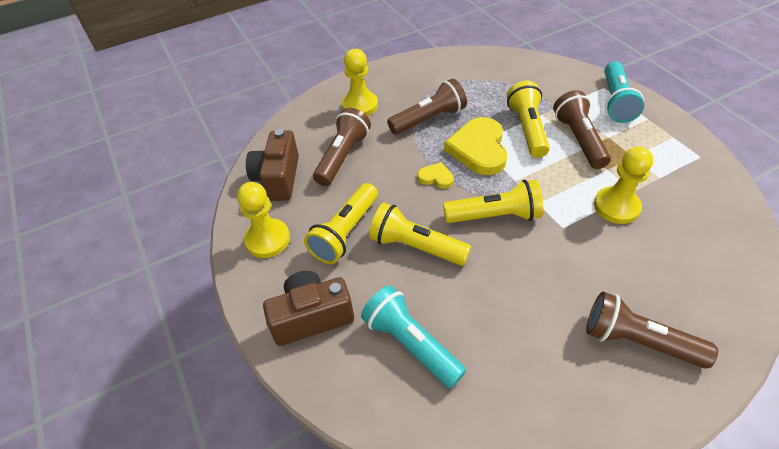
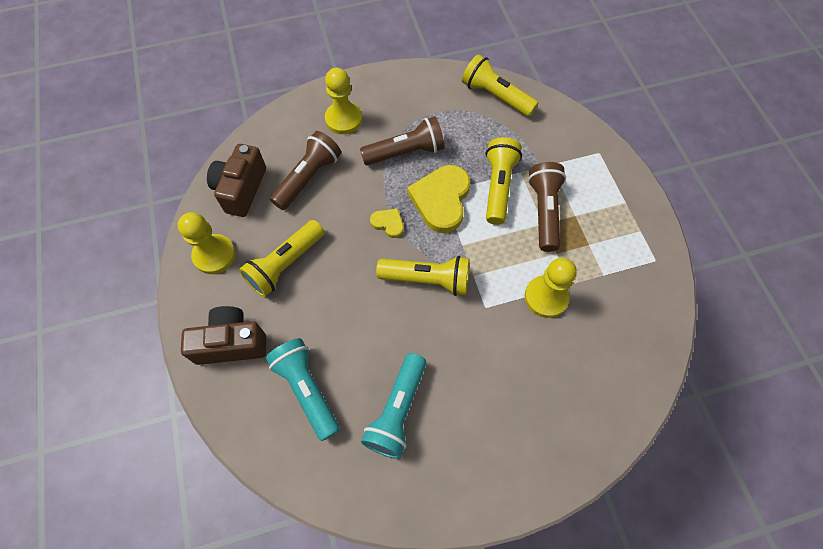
camera: 10 degrees right, 15 degrees up
yellow flashlight [369,203,471,266] -> yellow flashlight moved to [462,54,538,117]
brown flashlight [586,292,718,369] -> none
turquoise flashlight [604,62,644,123] -> turquoise flashlight moved to [361,353,426,459]

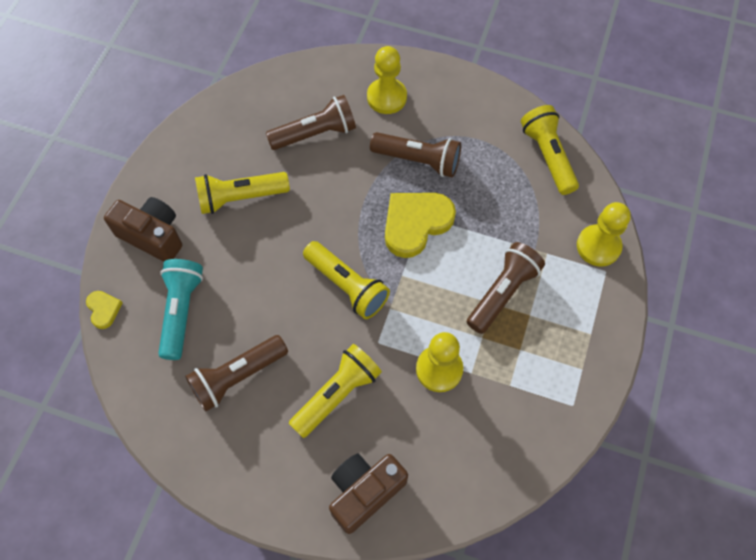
camera: 35 degrees right, 0 degrees up
yellow pawn [178,212,236,274] -> yellow pawn moved to [577,202,631,267]
brown camera [207,144,266,217] -> brown camera moved to [329,454,408,534]
turquoise flashlight [361,353,426,459] -> brown flashlight [185,335,288,412]
yellow heart [370,208,404,238] -> yellow heart moved to [86,291,123,329]
yellow flashlight [486,137,522,225] -> yellow flashlight moved to [289,344,382,438]

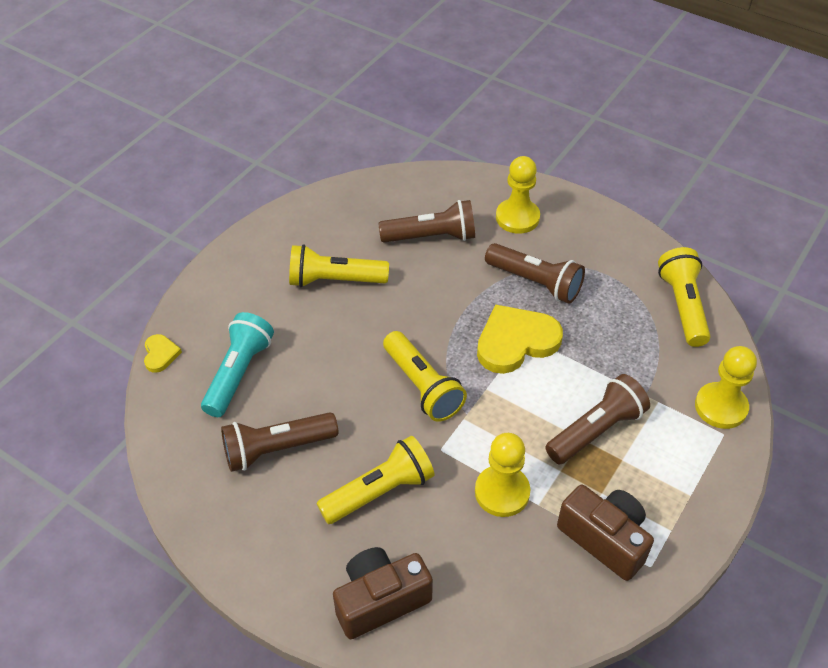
camera: 15 degrees right, 15 degrees down
brown camera [104,197,182,262] -> brown camera moved to [557,485,654,581]

